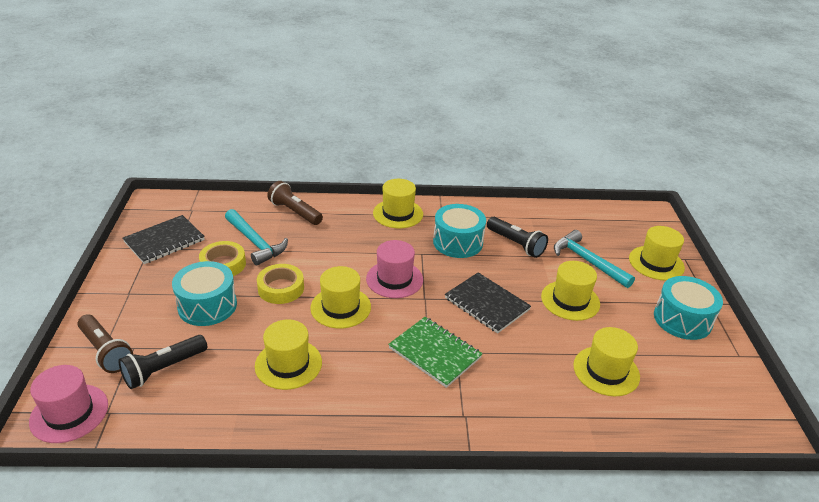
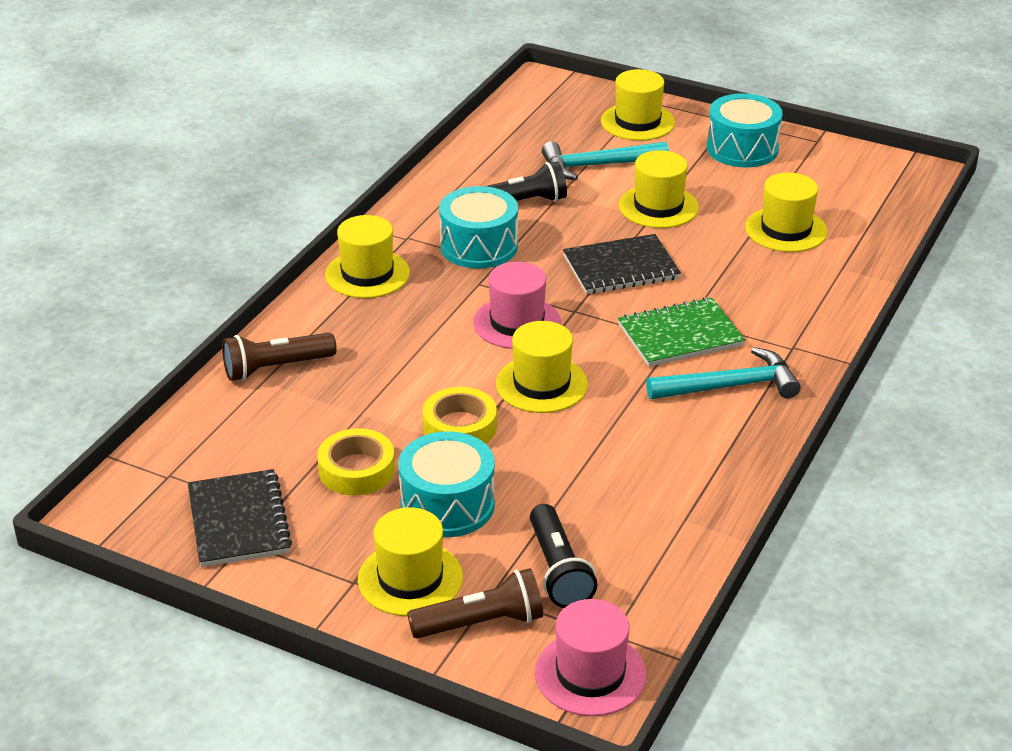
camera: 60 degrees left, 0 degrees up
turquoise hammer [225,209,288,266] -> turquoise hammer moved to [646,347,801,399]
yellow hat [255,319,322,390] -> yellow hat moved to [358,507,463,616]

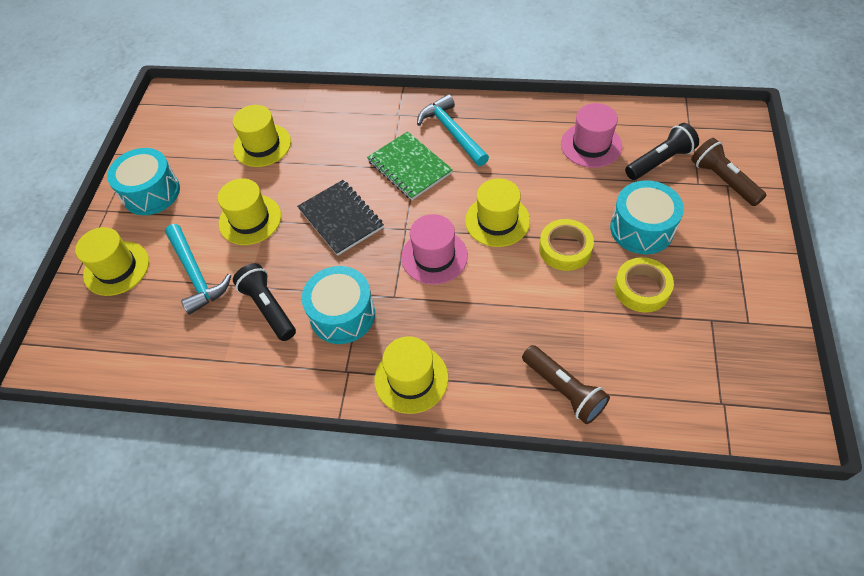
camera: 105 degrees left, 20 degrees up
black notebook [188,469,292,567] -> none
yellow hat [358,507,463,616] -> none
pink hat [535,599,647,716] -> pink hat moved to [561,103,622,168]

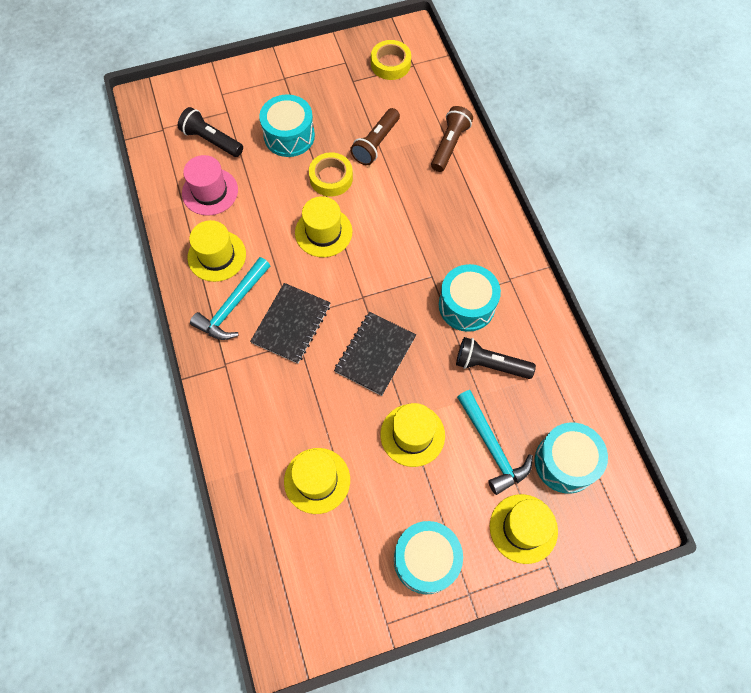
camera: 120 degrees left, 10 degrees up
turquoise hammer [165,224,231,315] -> turquoise hammer turned 120 degrees clockwise [457,390,533,495]
black flashlight [233,263,296,341] -> black flashlight turned 75 degrees clockwise [456,337,536,379]
green notebook [367,131,453,200] -> black notebook [250,283,330,364]
yellow hat [374,336,448,414] -> yellow hat moved to [188,220,246,282]
pink hat [401,214,468,285] -> none
yellow tape [614,257,674,313] -> yellow tape moved to [371,40,411,80]
brown flashlight [691,138,767,206] -> brown flashlight moved to [350,108,400,165]
none -> turquoise drum [535,423,608,494]

